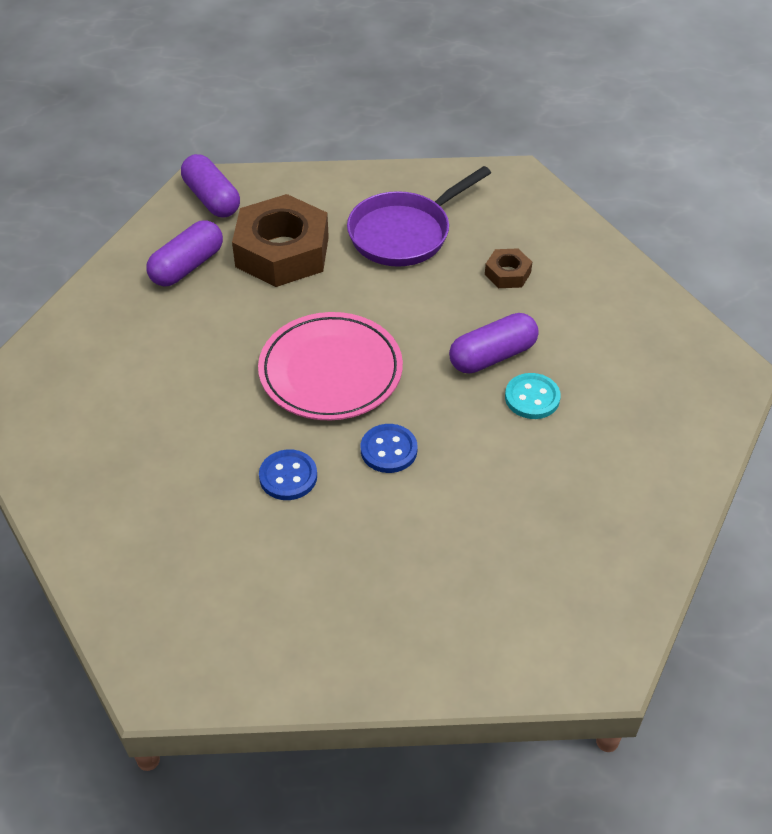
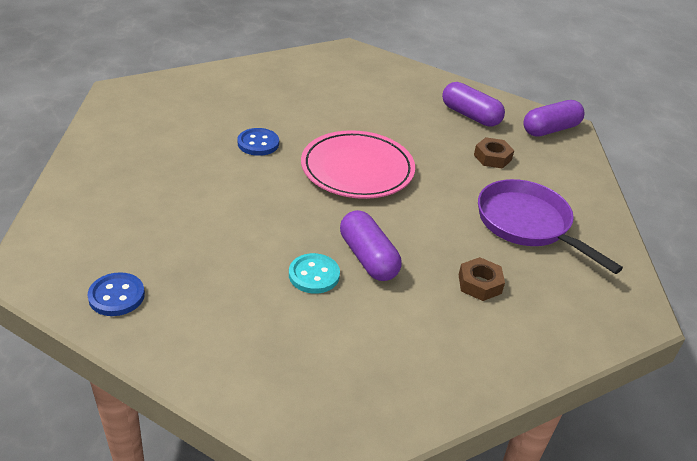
camera: 90 degrees right, 10 degrees down
brown nut [232,194,329,287] -> brown nut [474,137,514,169], size x0.45
blue button [361,424,417,473] -> blue button moved to [87,272,145,316]

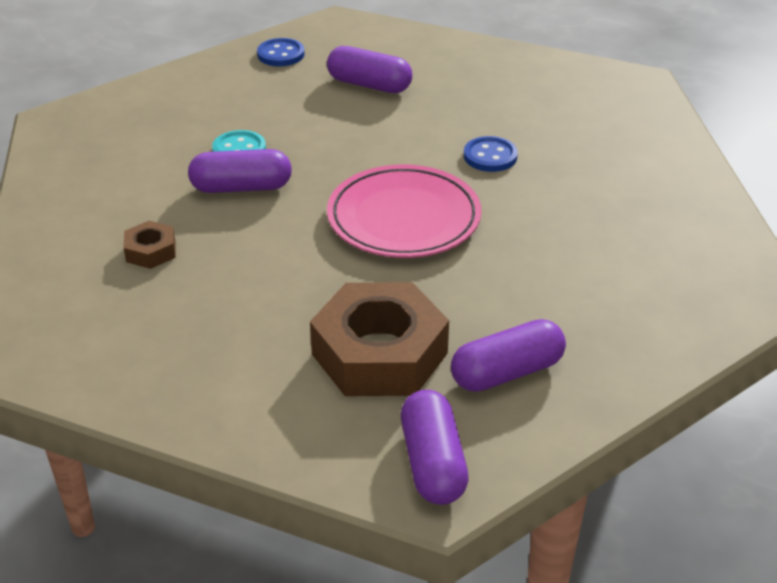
camera: 115 degrees right, 0 degrees up
brown nut [474,137,514,169] -> brown nut [310,282,449,396], size x2.20
purple pan [478,179,623,274] -> none
none -> purple capsule [327,46,412,93]

